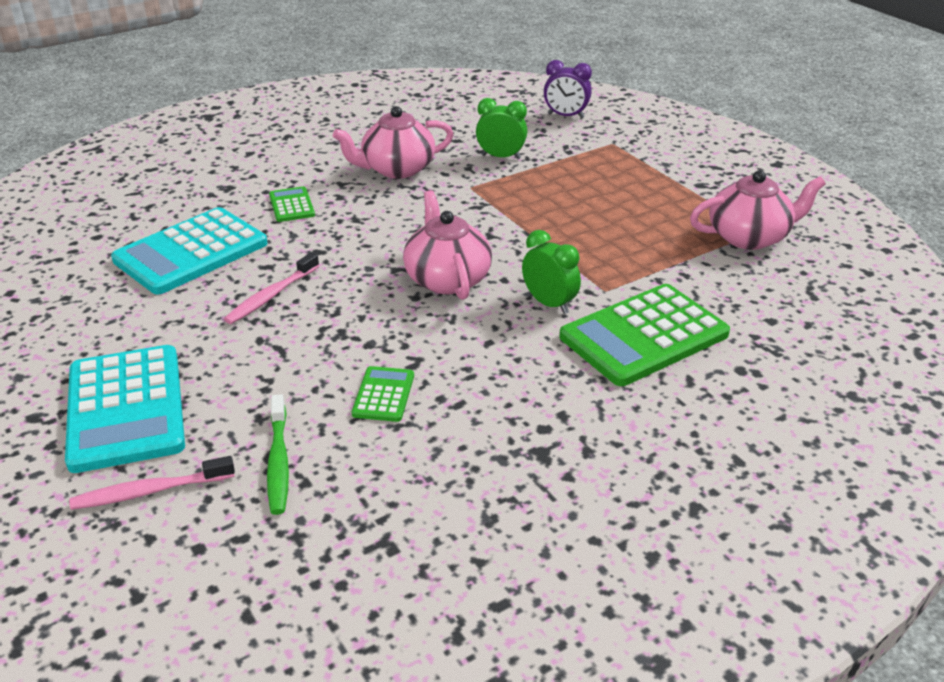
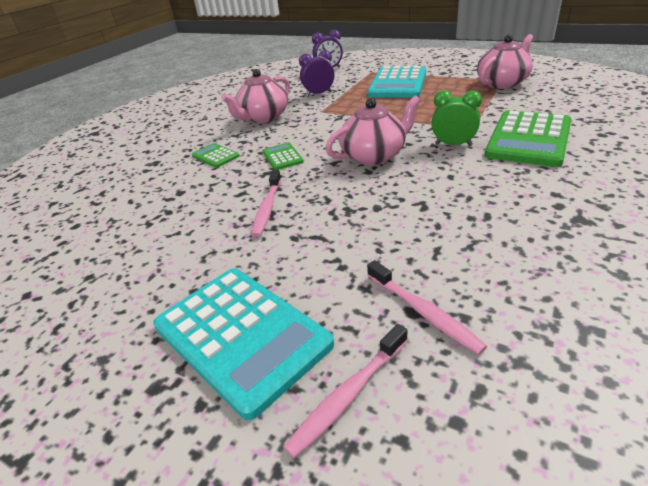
camera: 25 degrees left, 0 degrees up
turquoise calculator [111,207,268,295] -> turquoise calculator moved to [367,66,426,98]
green toothbrush [267,394,289,515] -> pink toothbrush [367,260,487,355]
green calculator [352,366,414,422] -> green calculator moved to [263,143,304,170]
pink teapot [403,190,492,300] -> pink teapot turned 105 degrees clockwise [326,96,420,165]
green clock [476,98,527,159] -> purple clock [299,50,334,96]

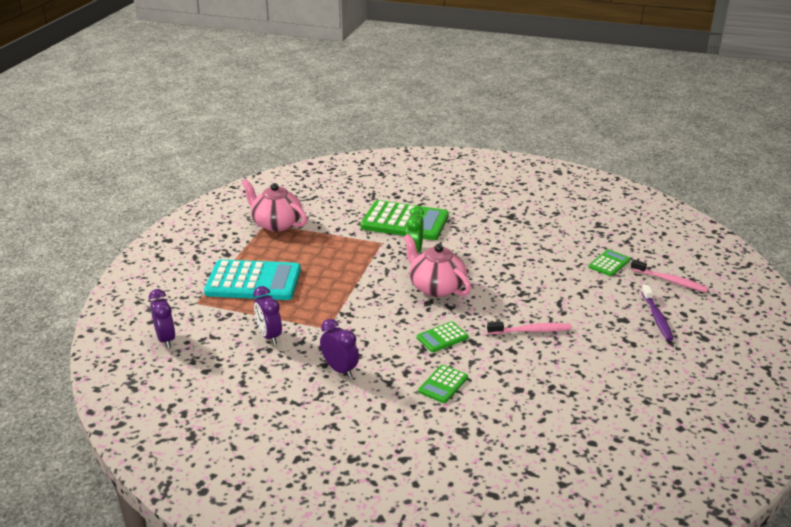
camera: 105 degrees left, 5 degrees down
turquoise calculator [153,268,334,420] -> purple toothbrush [641,285,673,341]
pink teapot [221,69,290,123] -> purple clock [320,319,359,378]
pink toothbrush [367,260,487,355] -> green calculator [589,249,630,276]

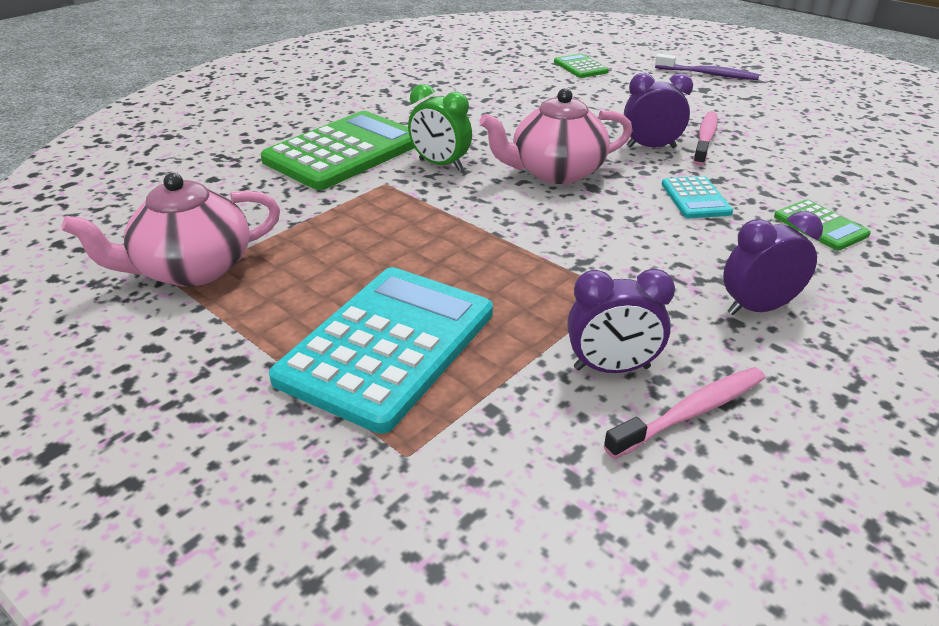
camera: 65 degrees left, 5 degrees up
purple clock [149,289,175,348] -> purple clock moved to [624,73,693,148]
green calculator [417,321,469,352] -> turquoise calculator [662,176,733,218]
pink toothbrush [631,260,709,293] -> pink toothbrush moved to [604,367,765,459]

